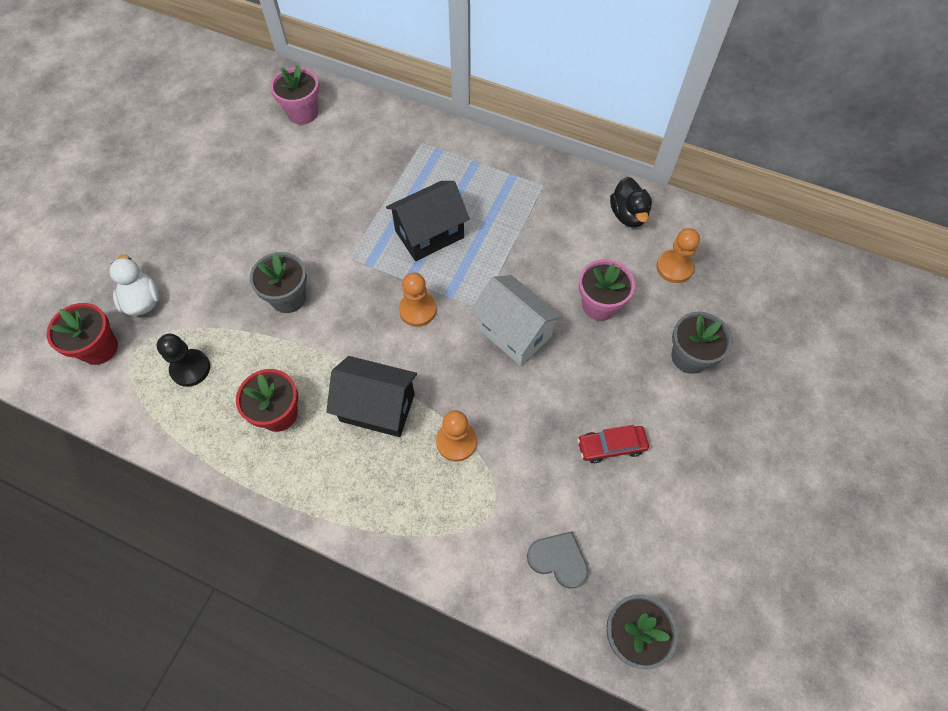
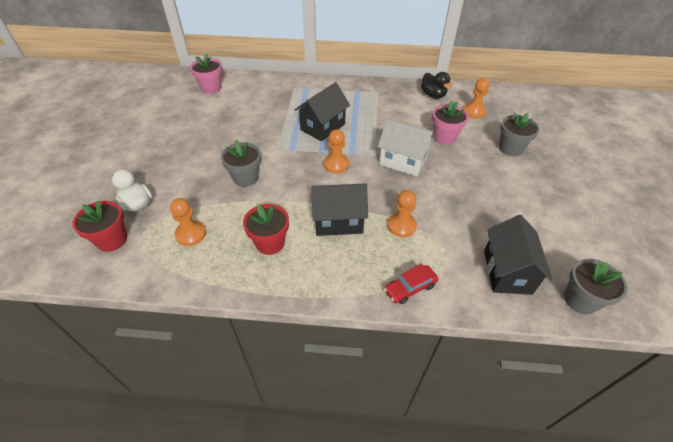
camera: 20 degrees left, 15 degrees down
black pawn [157,334,210,387] -> orange pawn [170,198,206,246]
grey heart [527,531,588,589] -> black house [484,215,553,295]
red car [577,425,649,463] -> red car moved to [384,264,438,304]

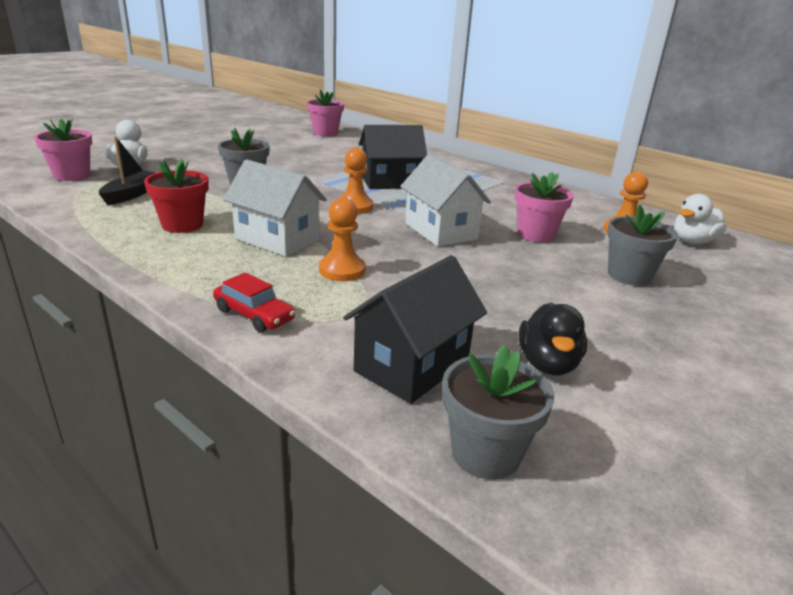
camera: 35 degrees right, 20 degrees down
red flower pot [72,201,127,252] -> pink flower pot [34,119,92,181]
orange pawn [170,198,206,246] -> black boat [99,137,155,205]
black house [311,183,368,236] -> white house [223,160,327,257]
red car [384,264,438,304] -> red car turned 150 degrees counterclockwise [213,272,296,332]
black duck [421,72,452,99] -> black duck moved to [519,303,587,375]
none -> white duck [674,194,726,244]

